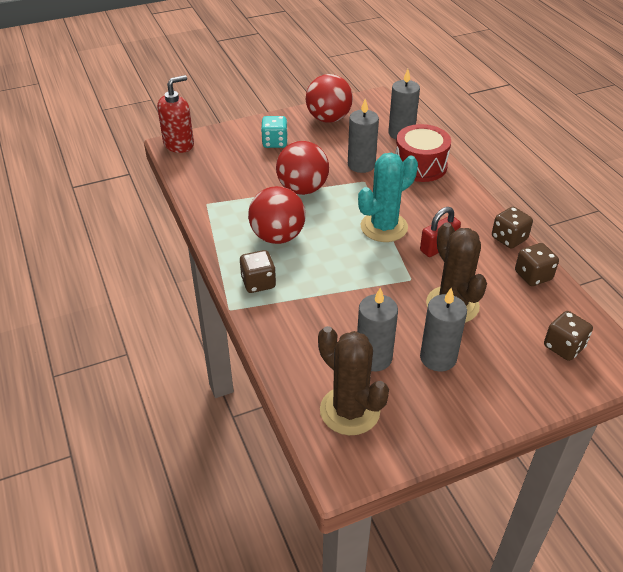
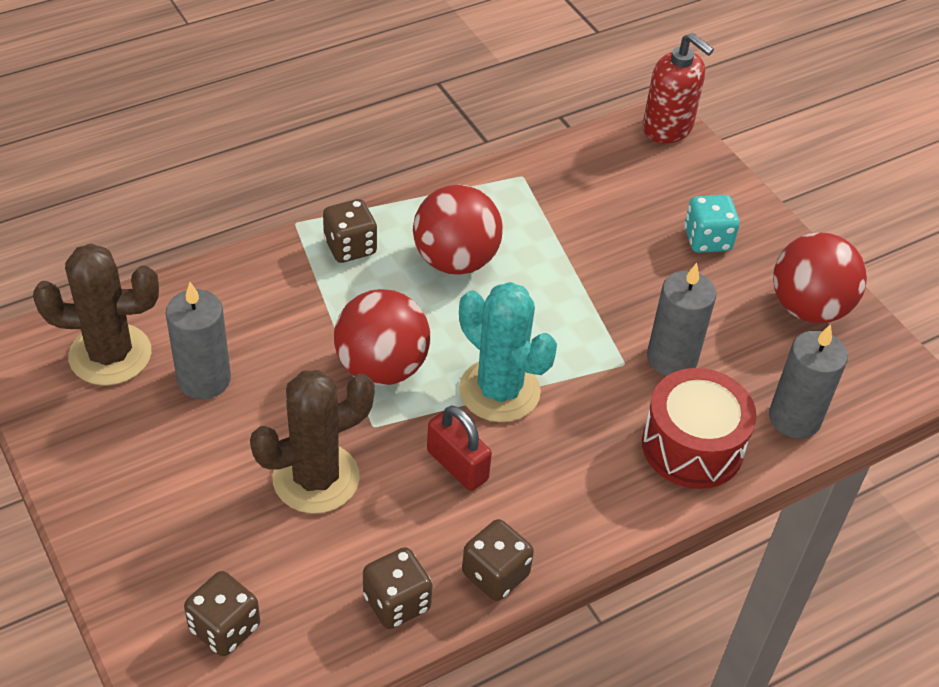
camera: 80 degrees right, 5 degrees up
red ball [276,141,329,195] -> red ball moved to [334,289,430,386]
brown cactus [318,326,389,435] -> brown cactus turned 45 degrees clockwise [33,243,159,386]
grey candle [420,288,467,372] -> none

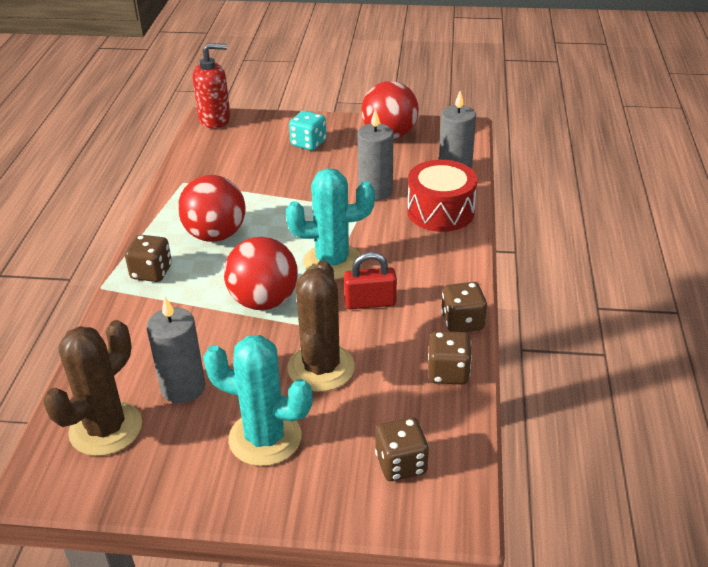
camera: 50 degrees left, 10 degrees down
none -> turquoise cactus [203,335,313,466]

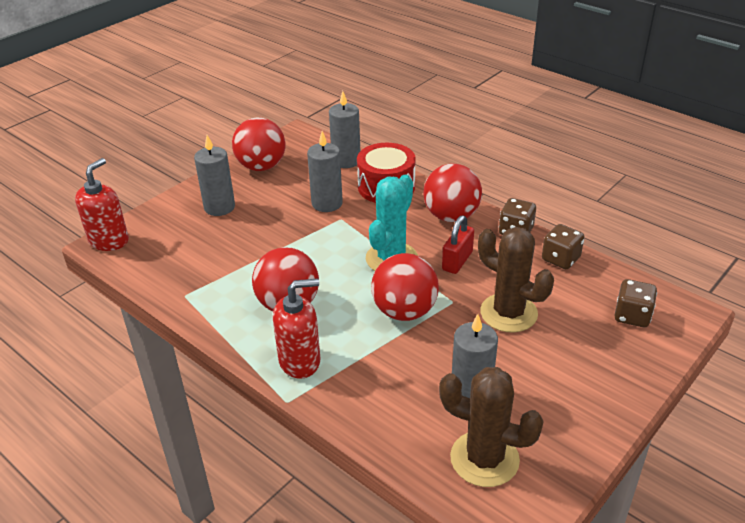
camera: 55 degrees left, 0 degrees up
brown cactus [43,320,142,456] -> brown cactus turned 45 degrees counterclockwise [439,367,544,487]
brown dice [125,235,172,282] -> red soap dispenser [273,278,320,379]
turquoise cactus [203,335,313,466] -> none
turquoise dice [289,111,327,151] -> grey candle [194,135,235,216]
none -> red ball [423,163,482,222]

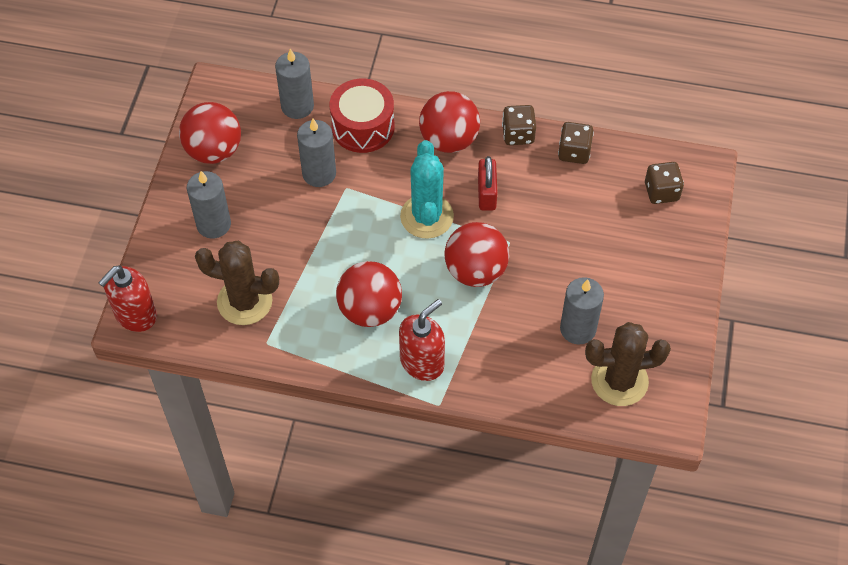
camera: 30 degrees left, 20 degrees up
red soap dispenser [75,158,129,251] -> red soap dispenser turned 135 degrees counterclockwise [98,265,157,332]
brown cactus [478,227,554,333] -> brown cactus moved to [195,241,279,325]

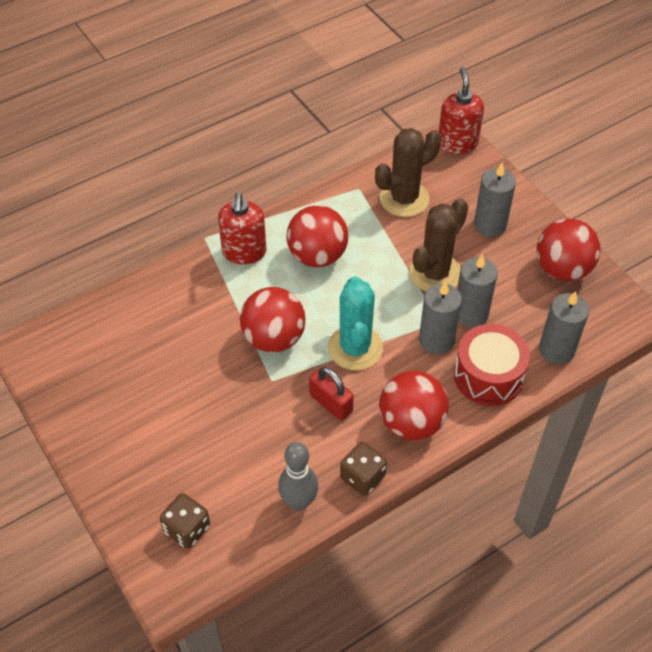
camera: 135 degrees right, 5 degrees down
turquoise cactus [400,140,454,239] -> turquoise cactus turned 45 degrees clockwise [328,276,383,371]
brown dice [558,122,594,164] -> grey bowling pin [278,442,318,511]
grey candle [560,277,604,344] -> grey candle moved to [419,281,462,355]
brown cactus [585,322,671,406] -> brown cactus moved to [409,198,468,292]

